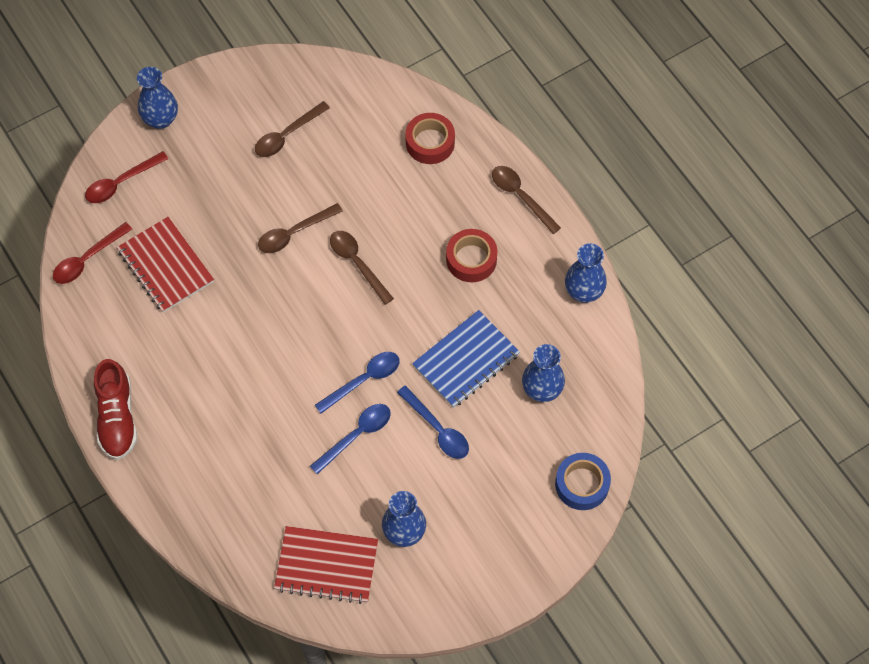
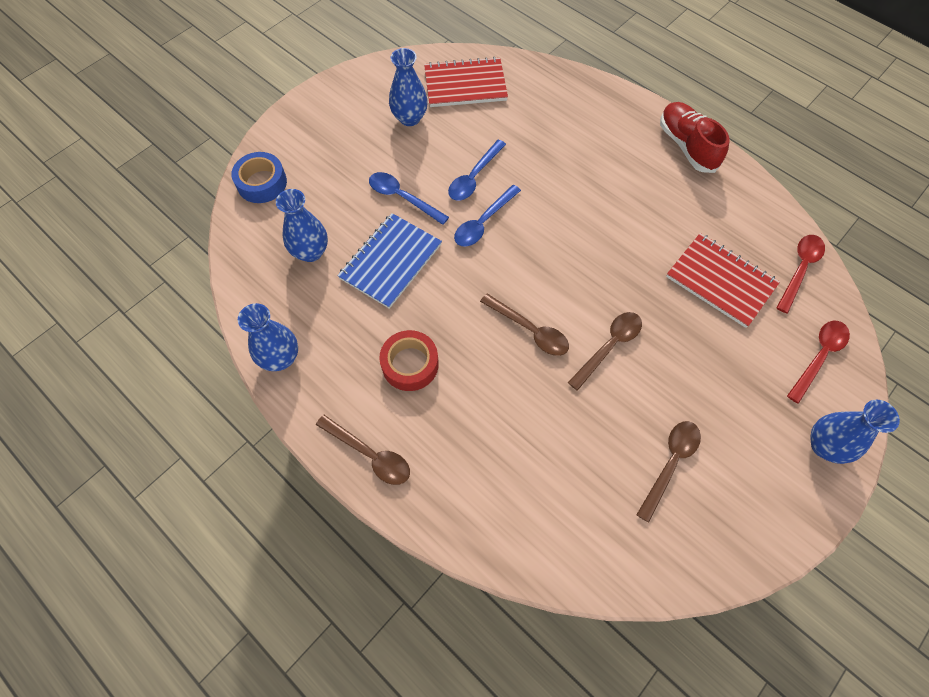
camera: 165 degrees right, 0 degrees up
red tape [405,113,455,164] -> none

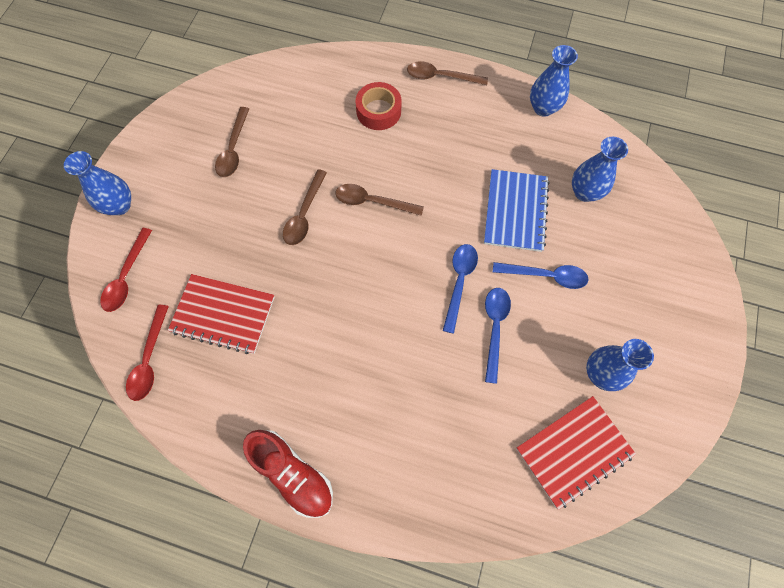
camera: 155 degrees right, 5 degrees up
blue tape [231,152,287,203] -> none
red tape [379,330,439,391] -> red tape moved to [356,82,401,130]

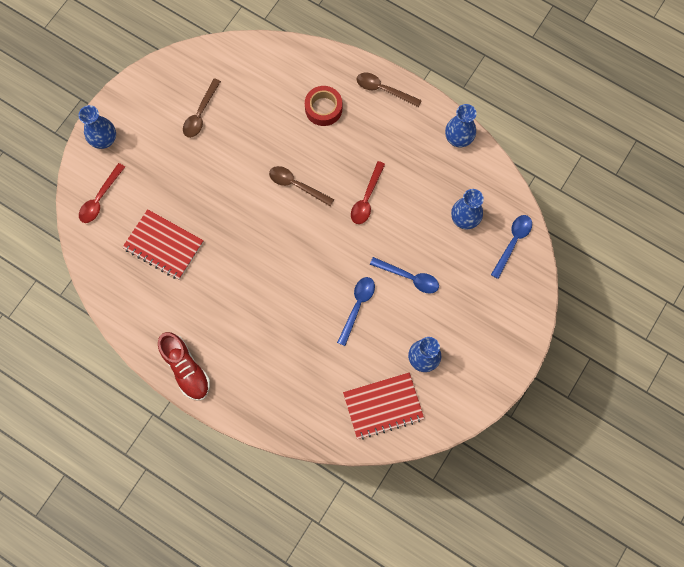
camera: 15 degrees right, 5 degrees up
red spoon [126,305,169,401] -> red spoon moved to [351,161,385,224]
brown spoon [283,169,327,245] -> none
blue spoon [443,244,478,334] -> blue spoon moved to [491,215,532,279]
blue notebook [484,169,550,252] -> none

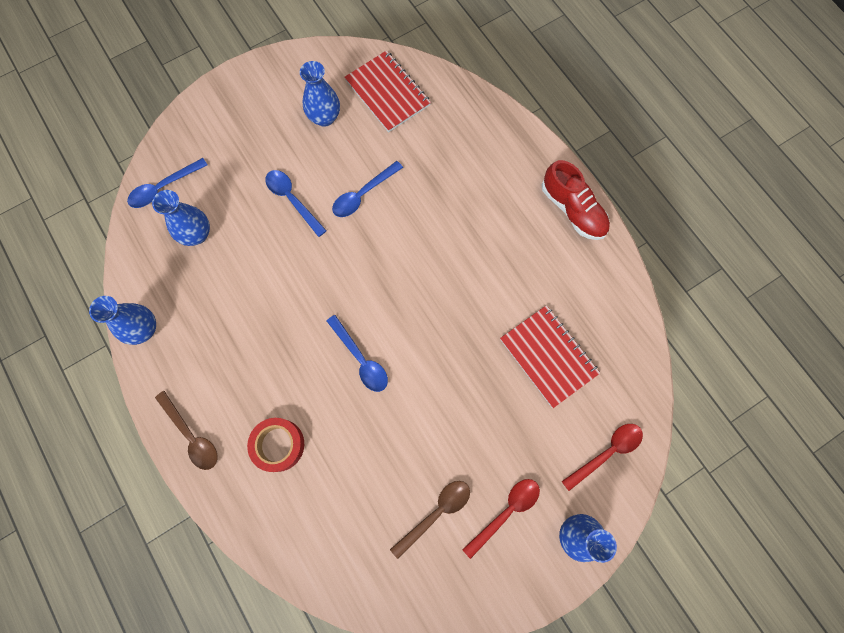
camera: 155 degrees left, 0 degrees up
red shoe [158,332,210,401] -> red shoe turned 150 degrees clockwise [542,160,610,240]
brown spoon [269,166,334,206] -> blue spoon [327,315,388,392]
red notebook [343,372,424,440] -> red notebook turned 45 degrees clockwise [344,50,431,132]
red spoon [351,161,385,224] -> red spoon moved to [462,479,540,559]

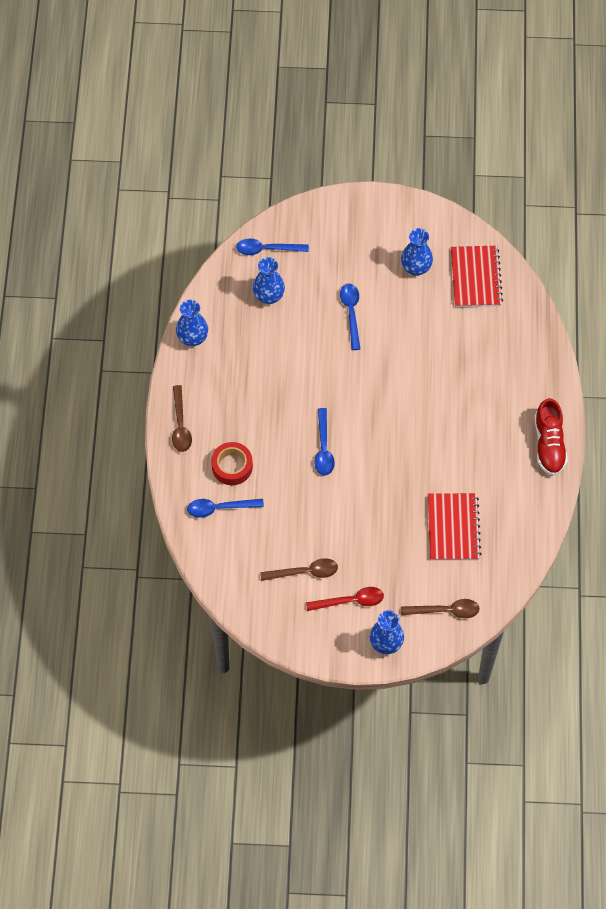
camera: 35 degrees right, 10 degrees down
blue spoon [332,161,403,217] -> blue spoon moved to [187,499,264,518]
red spoon [561,424,643,491] -> brown spoon [401,599,480,618]

